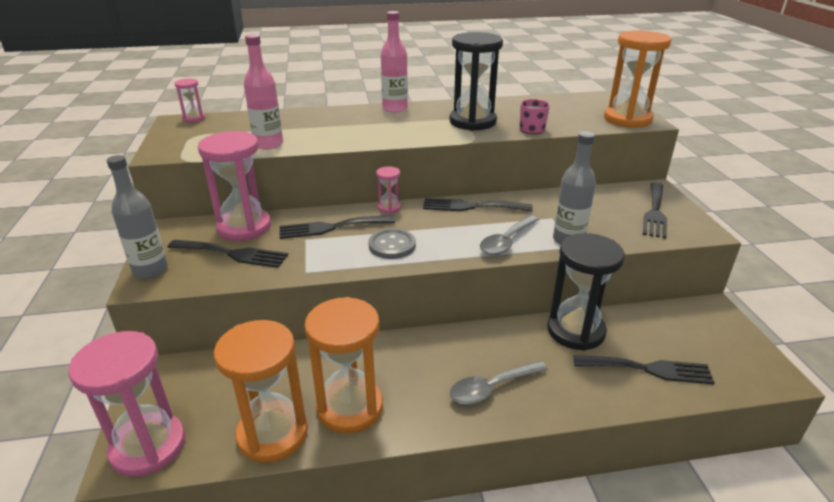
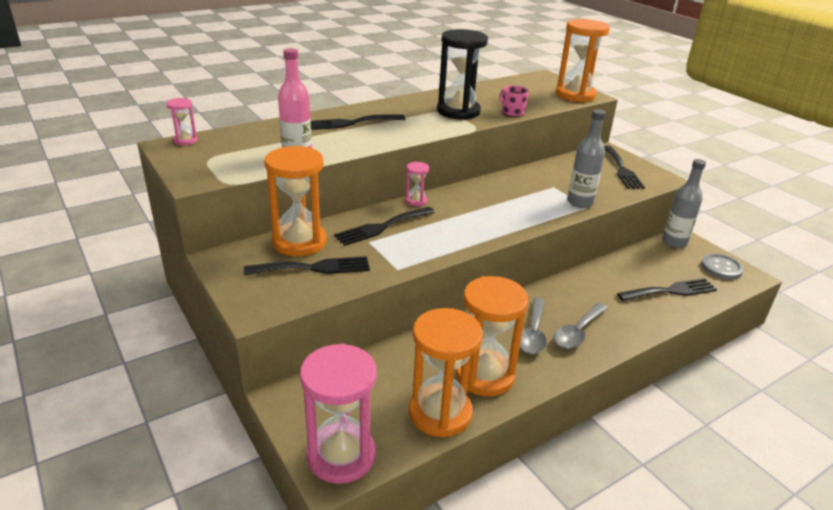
camera: 25 degrees left, 0 degrees up
grey bottle [107,155,168,279] -> grey bottle moved to [662,159,706,248]
pink hourglass [198,131,271,241] -> orange hourglass [264,146,327,256]
grey button [368,228,416,259] -> grey button moved to [701,253,744,280]
pink bottle [381,11,408,113] -> none
black fork [423,198,533,212] -> black fork moved to [311,115,406,130]
grey spoon [480,215,539,255] -> grey spoon moved to [520,298,547,354]
black hourglass [547,233,625,351] -> none

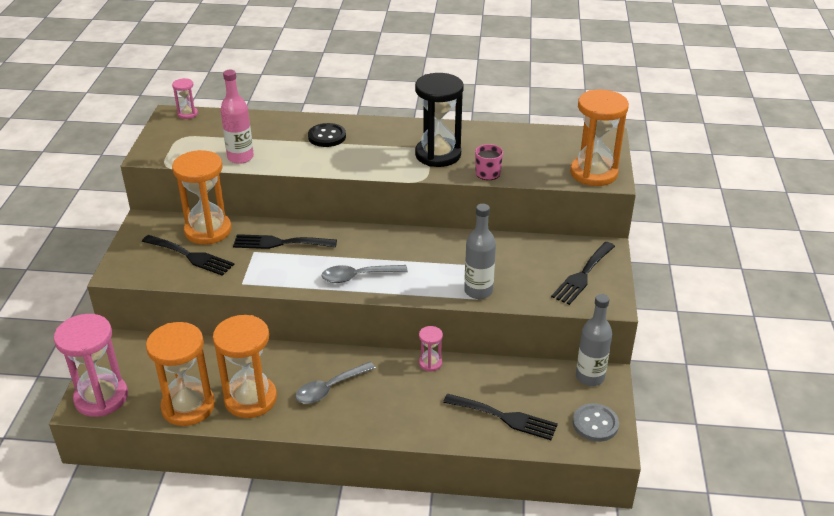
camera: 40 degrees right, 5 degrees up
black fork [311,115,406,130] -> black button [308,123,346,147]
pink hourglass [405,162,429,206] -> pink hourglass moved to [419,326,443,372]
grey spoon [554,303,608,348] -> grey spoon moved to [322,265,408,283]

